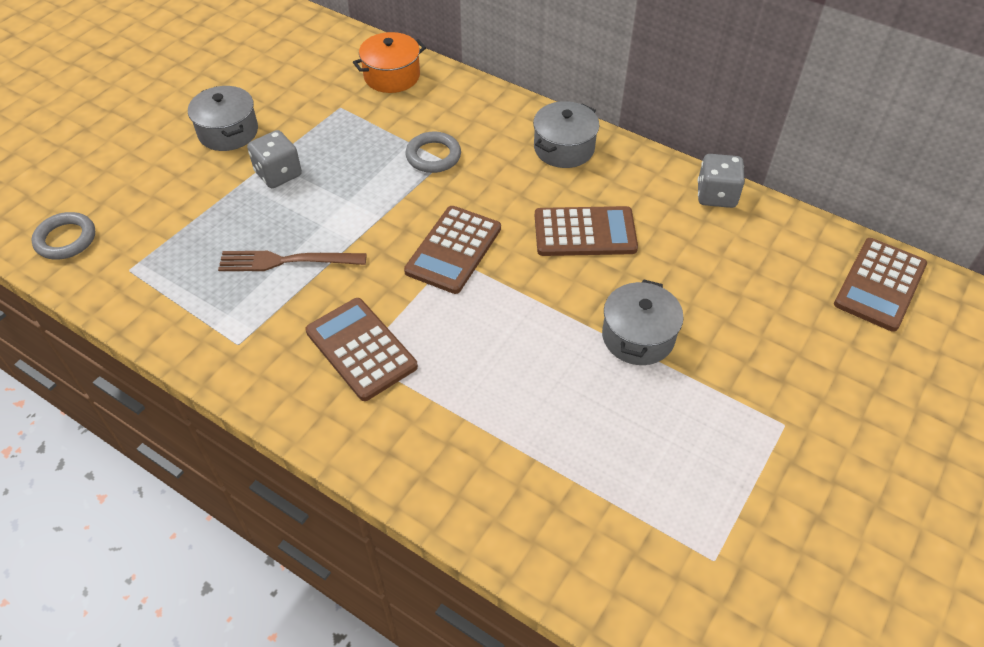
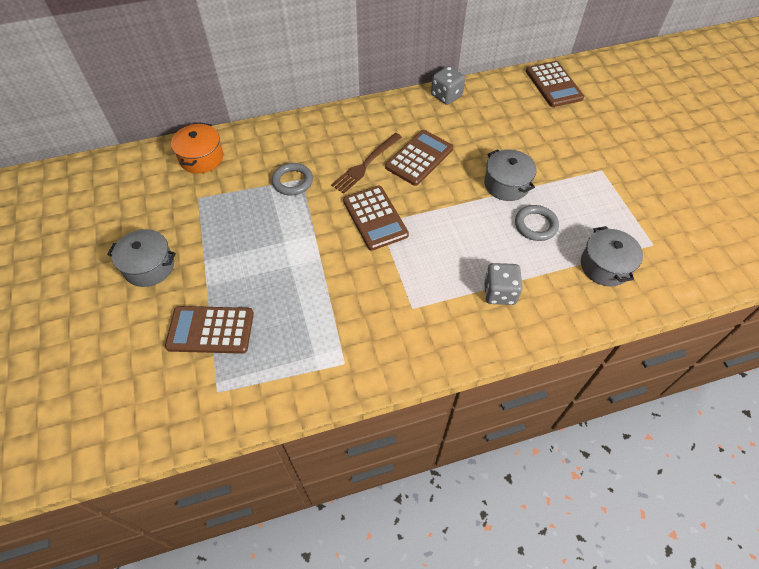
camera: 50 degrees left, 5 degrees up
grey ring [31,212,95,260] -> grey ring moved to [515,205,559,241]
brown fork [218,251,367,271] -> brown fork moved to [331,133,402,194]
grey dice [247,130,302,188] -> grey dice moved to [484,263,523,305]
brown calculator [305,298,418,401] -> brown calculator moved to [165,306,254,354]
grey pot [533,101,599,168] -> grey pot moved to [581,226,643,286]

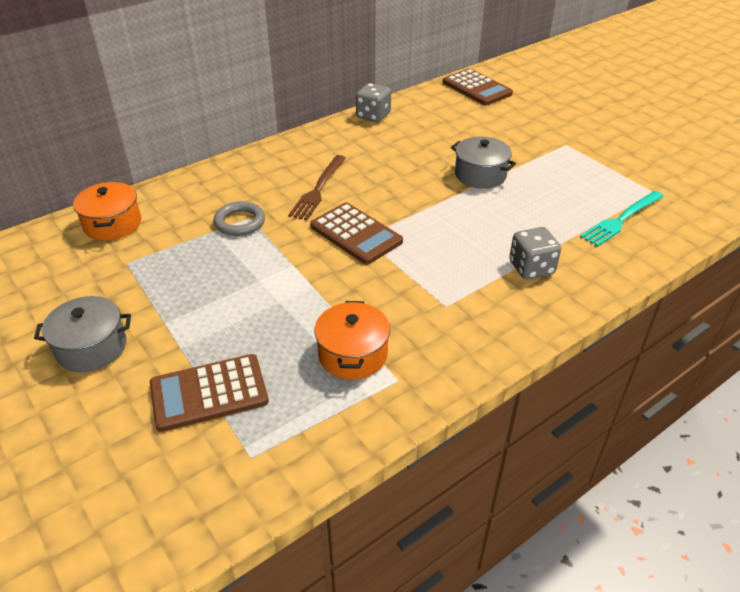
camera: 20 degrees left, 15 degrees down
brown calculator [385,130,454,186] -> none
grey ring [515,205,559,241] -> none
grey pot [581,226,643,286] -> turquoise fork [580,191,664,247]
none -> orange pot [315,301,390,380]

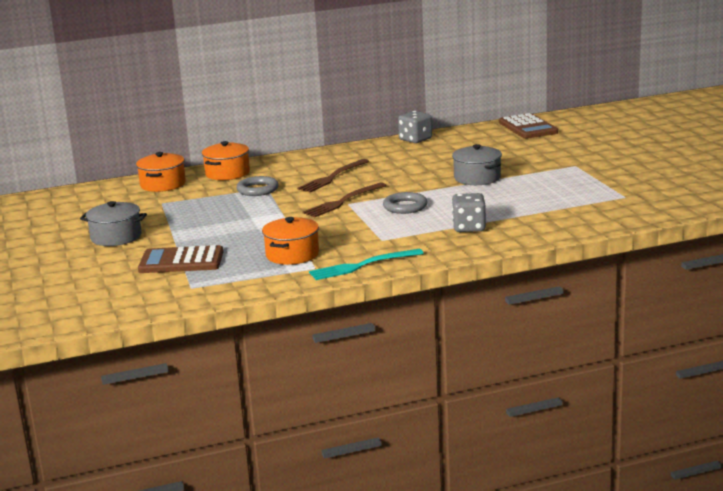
camera: 20 degrees right, 20 degrees down
brown calculator [310,203,403,264] -> brown fork [303,182,387,217]
turquoise fork [580,191,664,247] -> turquoise fork moved to [309,249,424,280]
none -> orange pot [202,141,250,180]
none -> grey ring [383,192,428,214]

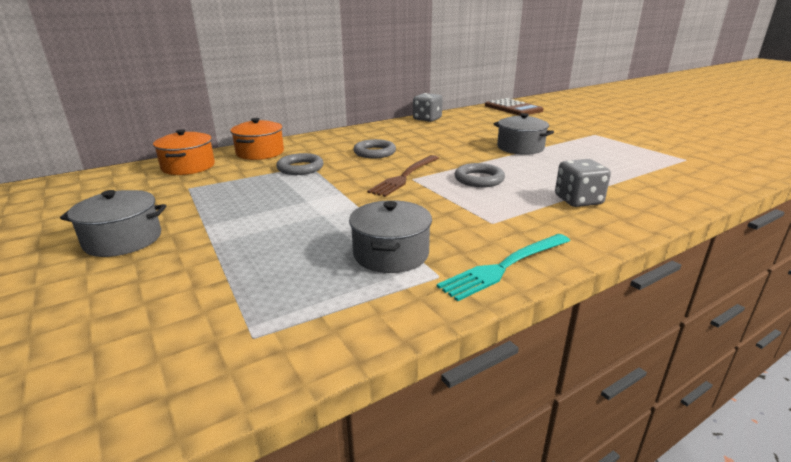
camera: 15 degrees left, 5 degrees up
brown calculator [138,245,223,273] -> none
orange pot [262,217,319,265] -> grey pot [349,200,432,273]
brown fork [297,159,369,192] -> grey ring [353,139,396,158]

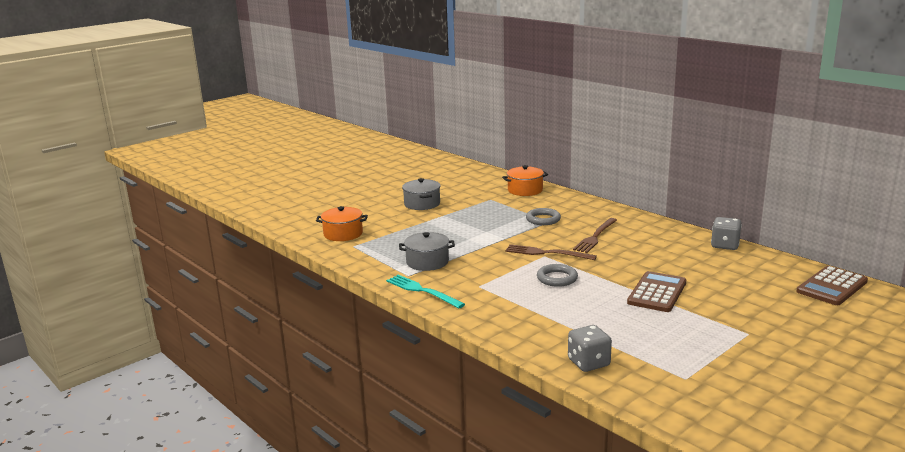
camera: 80 degrees right, 5 degrees down
orange pot [230,118,284,160] -> orange pot moved to [316,206,368,241]
grey ring [353,139,396,158] -> brown fork [573,218,617,253]
grey pot [494,113,554,155] -> brown calculator [627,271,686,312]
grey dice [555,159,611,207] -> grey dice moved to [568,325,612,372]

